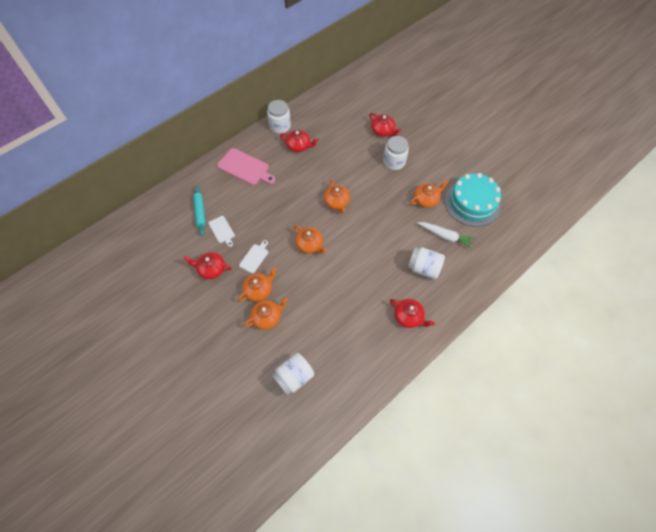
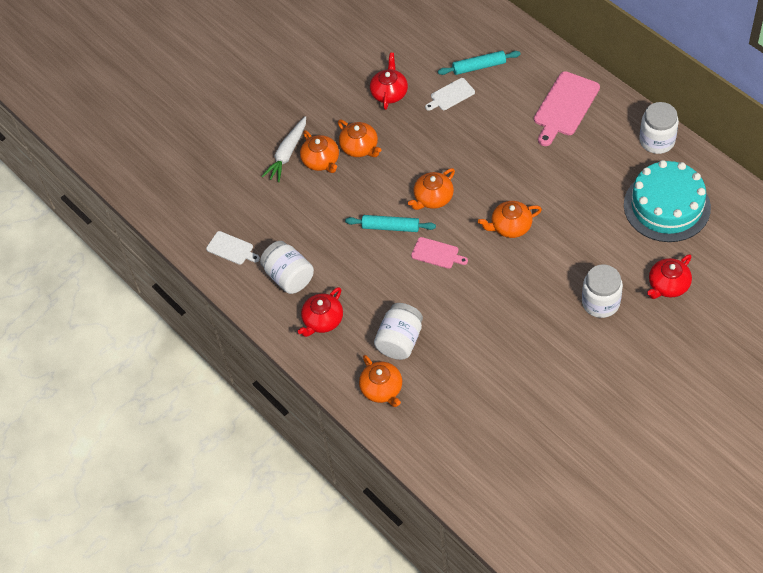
camera: 95 degrees right, 5 degrees down
white cutting board [239,240,268,274] -> white cutting board moved to [206,231,260,265]
white jar [271,353,314,396] -> white jar moved to [260,241,314,294]
red teapot [280,130,319,152] -> none
orange teapot [410,180,448,208] -> orange teapot moved to [359,355,402,407]
white carrot [417,222,476,249] -> white carrot moved to [262,116,306,182]
turquoise cake [445,173,501,227] -> turquoise cake moved to [624,160,711,242]
none -> turquoise rolling pin [345,215,436,232]
none -> pink cutting board [411,237,468,269]

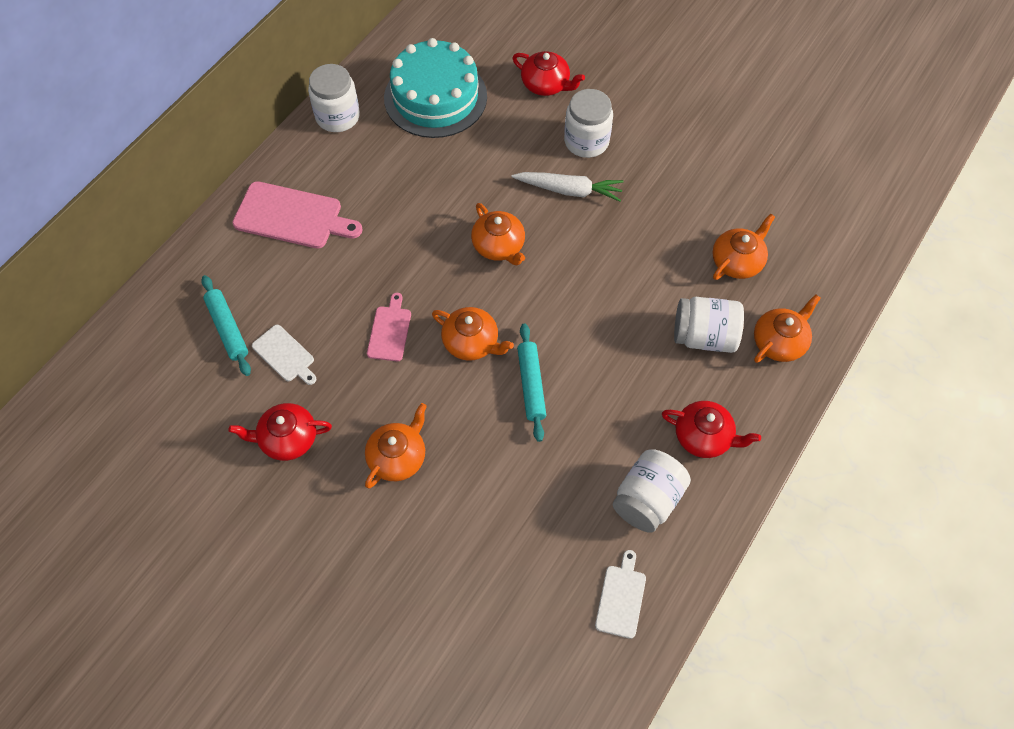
camera: 110 degrees left, 5 degrees up
white carrot [262,116,306,182] -> white carrot moved to [512,172,624,202]
orange teapot [300,130,339,173] -> orange teapot moved to [713,214,775,280]
pink cutting board [411,237,468,269] -> pink cutting board moved to [367,293,411,361]

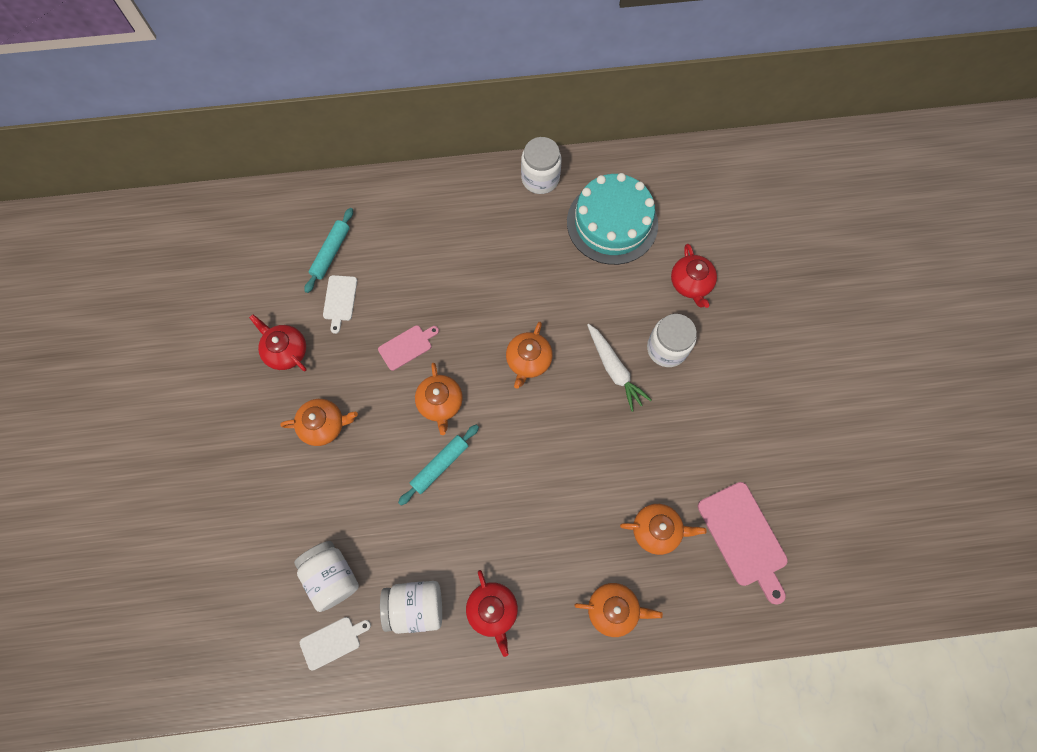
camera: 50 degrees right, 10 degrees up
pink cutting board [232,181,363,248] -> pink cutting board moved to [698,482,788,605]
white jar [674,297,744,353] -> white jar moved to [294,541,359,612]

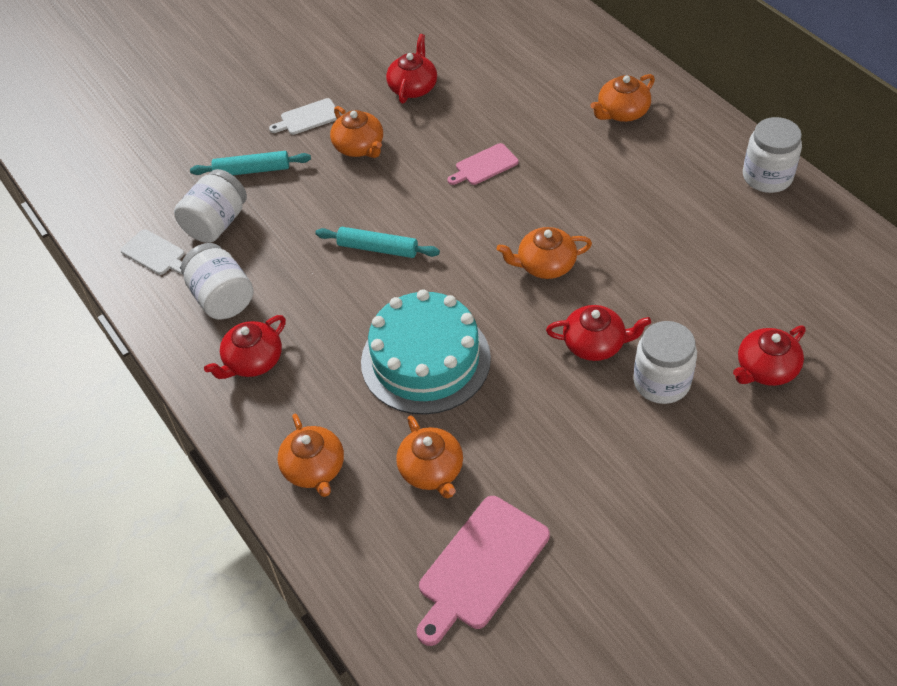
camera: 65 degrees right, 20 degrees down
turquoise rolling pin [304,208,353,293] -> turquoise rolling pin moved to [190,151,311,175]
white cutting board [323,275,357,334] -> white cutting board moved to [269,98,340,135]
pink cutting board [378,325,439,371] -> pink cutting board turned 120 degrees clockwise [447,143,519,185]
orange teapot [415,363,463,435] -> orange teapot moved to [590,74,655,122]
turquoise cake [567,173,658,265] -> turquoise cake moved to [361,289,491,415]
white carrot [587,324,651,412] -> red teapot [546,305,651,361]

